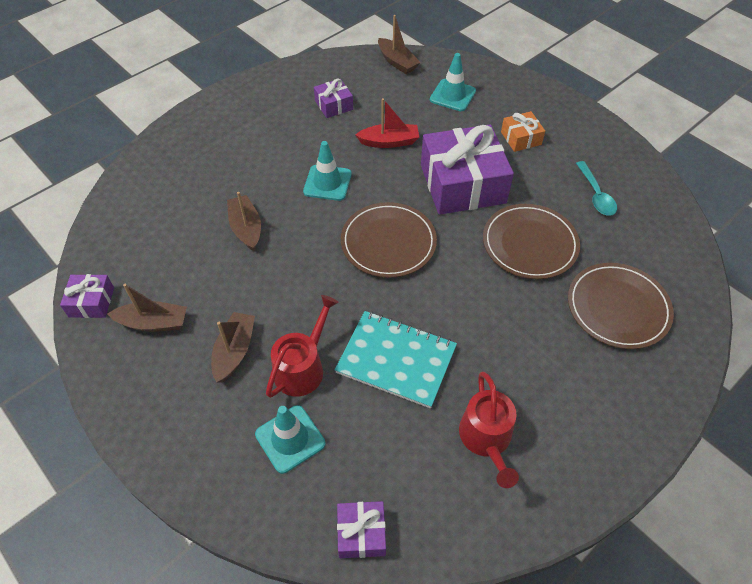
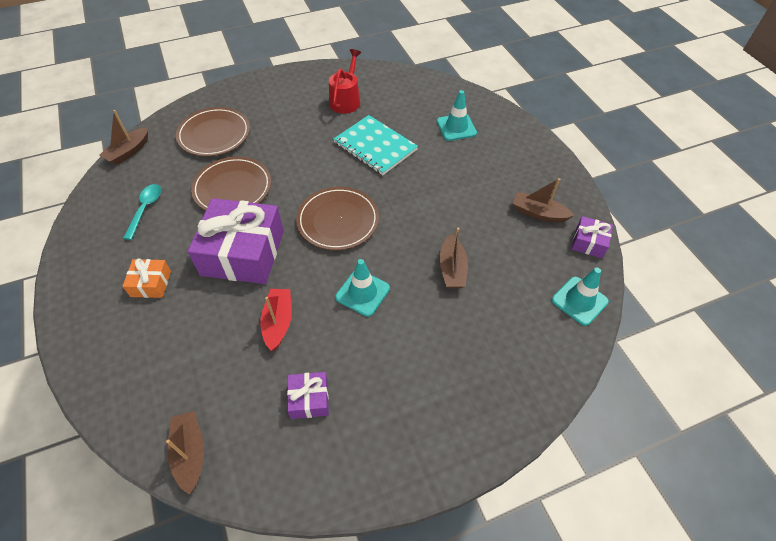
camera: 160 degrees left, 0 degrees up
brown boat [211,312,255,383] -> brown boat moved to [99,110,148,165]
red watering can [266,295,339,398] -> none
purple gift [337,501,386,558] -> none
red boat [355,98,419,148] -> red boat turned 75 degrees clockwise [260,289,292,351]
turquoise traffic cone [430,53,476,111] -> turquoise traffic cone moved to [552,268,609,326]

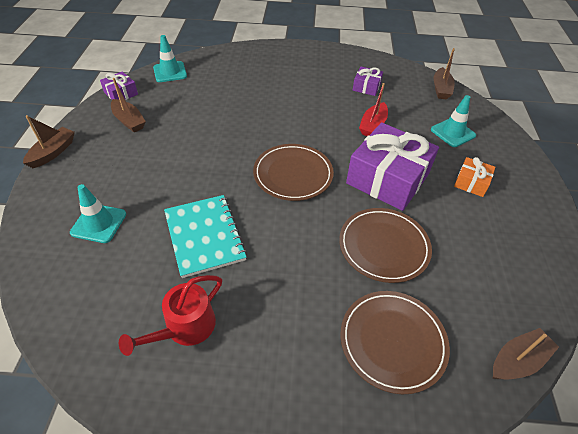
camera: 155 degrees left, 5 degrees down
turquoise spoon [123,184,161,240] -> none
turquoise traffic cone [335,259,390,317] -> turquoise traffic cone moved to [431,95,476,147]
brown boat [439,227,468,288] -> brown boat moved to [23,115,75,168]

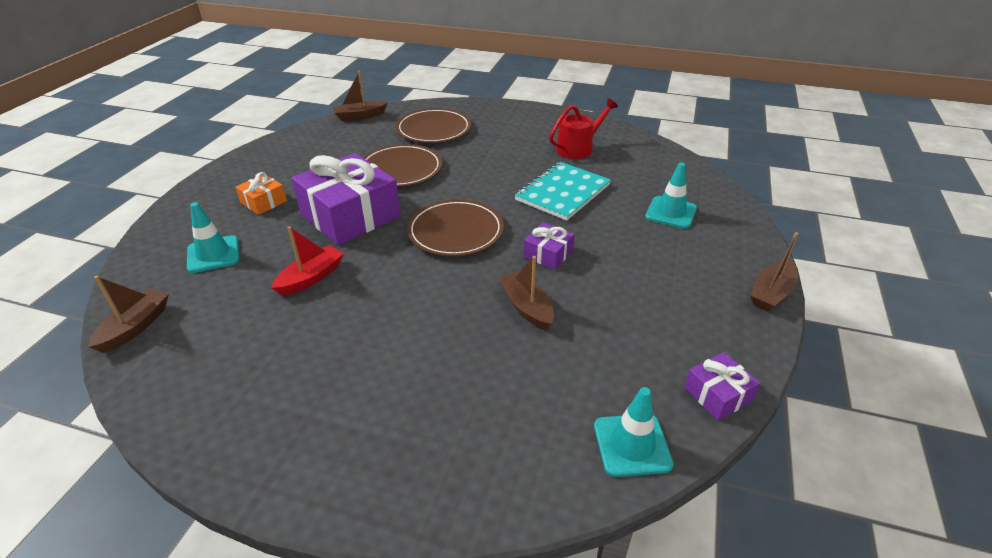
camera: 165 degrees left, 10 degrees down
brown boat [111,78,146,132] -> brown boat moved to [499,256,554,330]
turquoise notebook [164,195,247,278] -> turquoise notebook turned 45 degrees clockwise [514,162,611,221]
purple gift [353,67,383,96] -> purple gift moved to [523,222,575,270]

